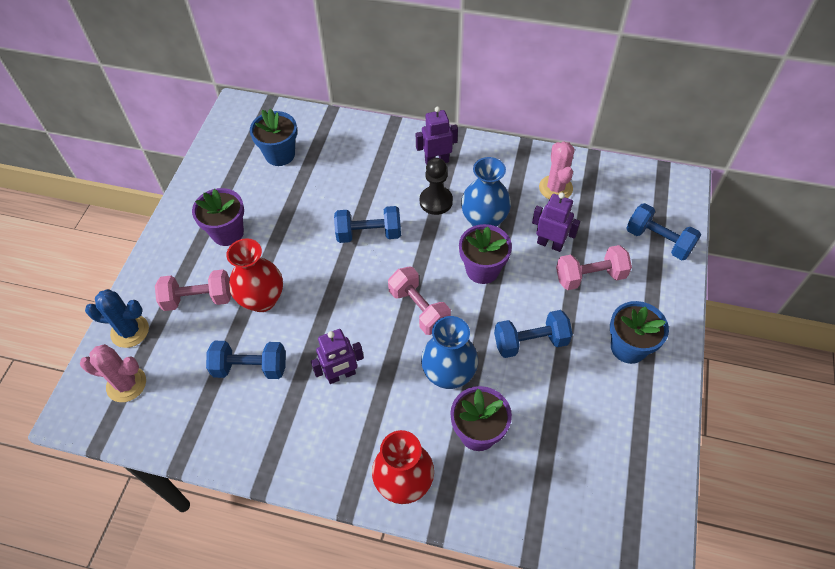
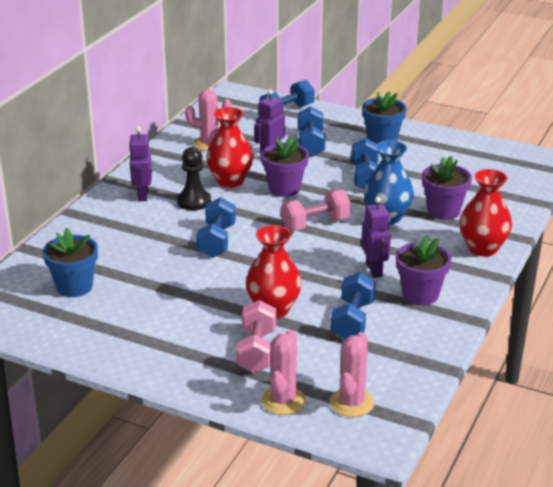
camera: 80 degrees left, 25 degrees down
blue cactus [85,289,149,348] -> pink cactus [262,330,306,415]
purple flower pot [192,188,244,246] -> purple flower pot moved to [396,235,452,305]
blue vase [461,157,511,227] -> red vase [206,107,253,188]
pink dumbbell [556,245,632,290] -> blue dumbbell [298,106,325,157]

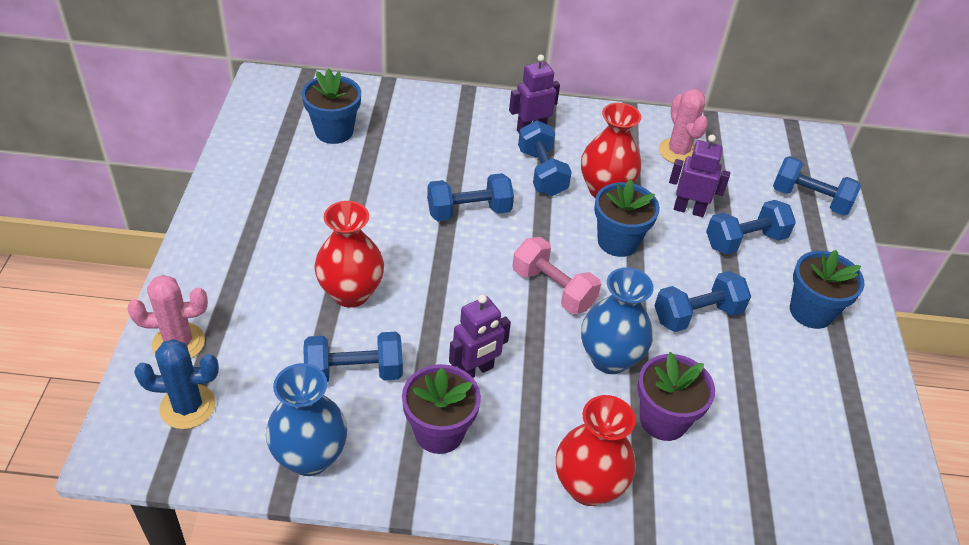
camera: 65 degrees right, 15 degrees up
black pawn [177,147,211,210] -> blue dumbbell [518,120,572,196]
pink dumbbell [236,300,276,373] -> none
purple flower pot [261,137,309,197] -> blue flower pot [594,179,660,257]
pink cactus [330,332,374,417] -> blue cactus [134,339,219,429]
none -> blue vase [266,363,347,476]

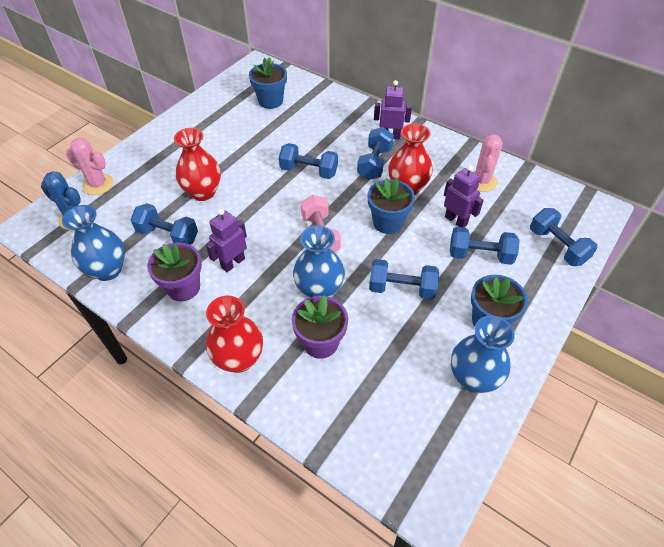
camera: 35 degrees right, 5 degrees up
purple robot [449,295,511,378] -> purple robot turned 135 degrees clockwise [206,209,247,272]
none -> blue vase [451,316,515,393]

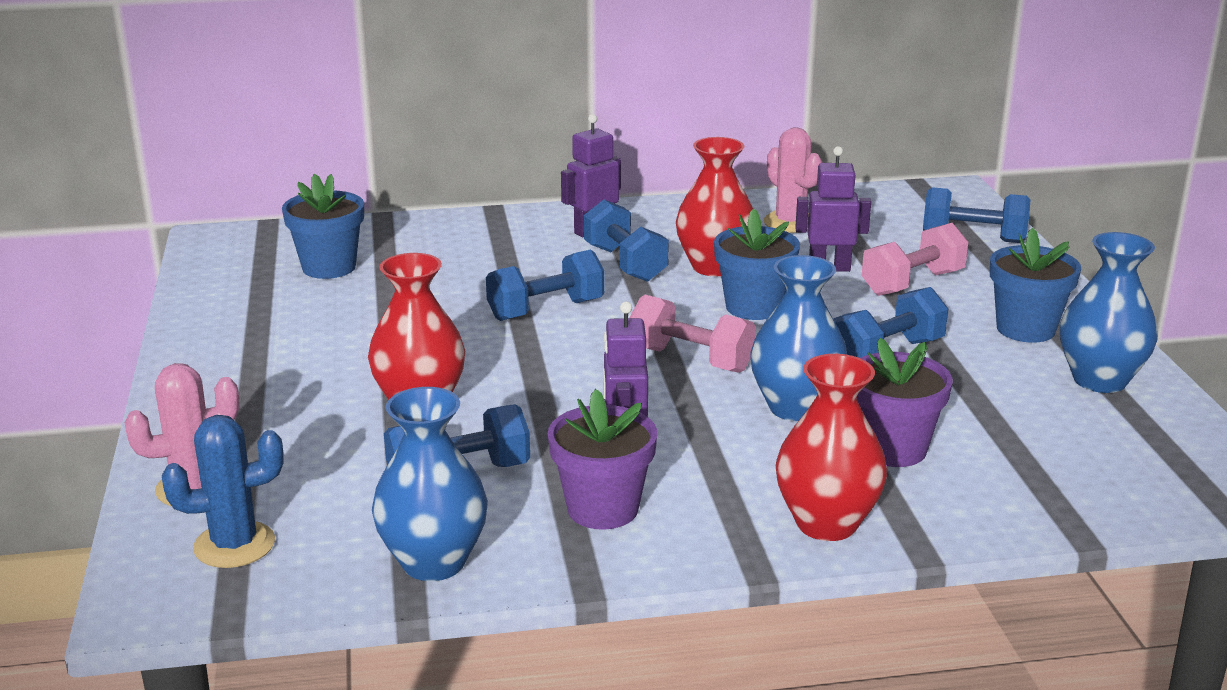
camera: 45 degrees left, 25 degrees down
blue dumbbell [450,227,520,265] -> pink dumbbell [862,223,969,296]

